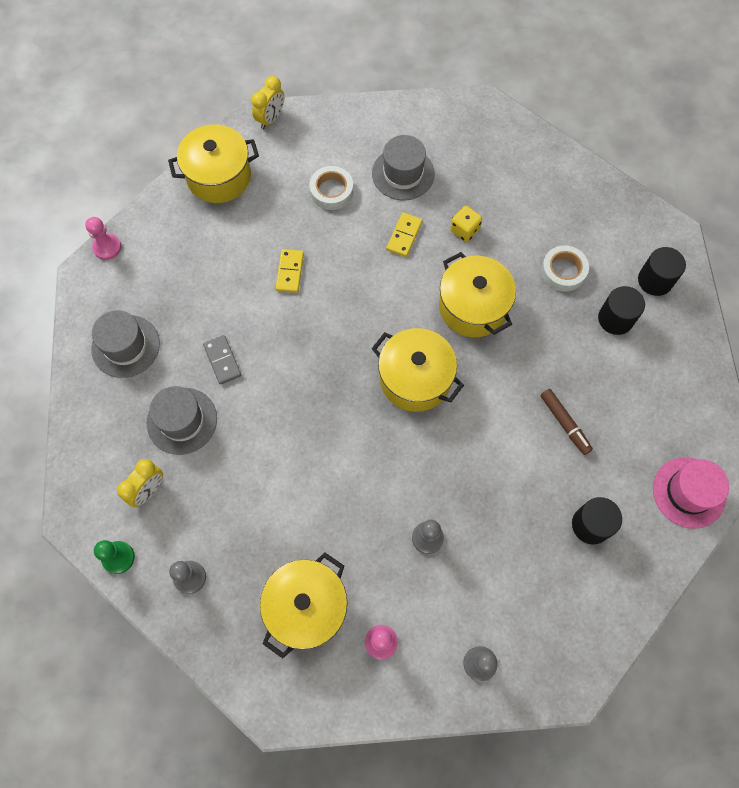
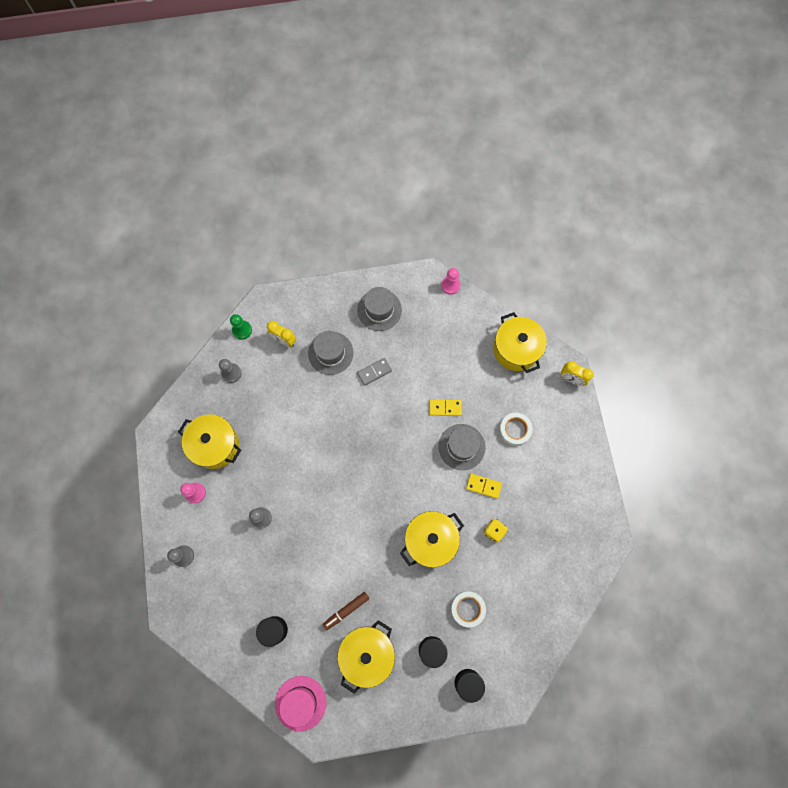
camera: 85 degrees right, 5 degrees up
grey hat [372,135,435,201] -> grey hat moved to [438,424,486,470]
yellow pot [372,328,464,412] -> yellow pot moved to [337,620,395,694]

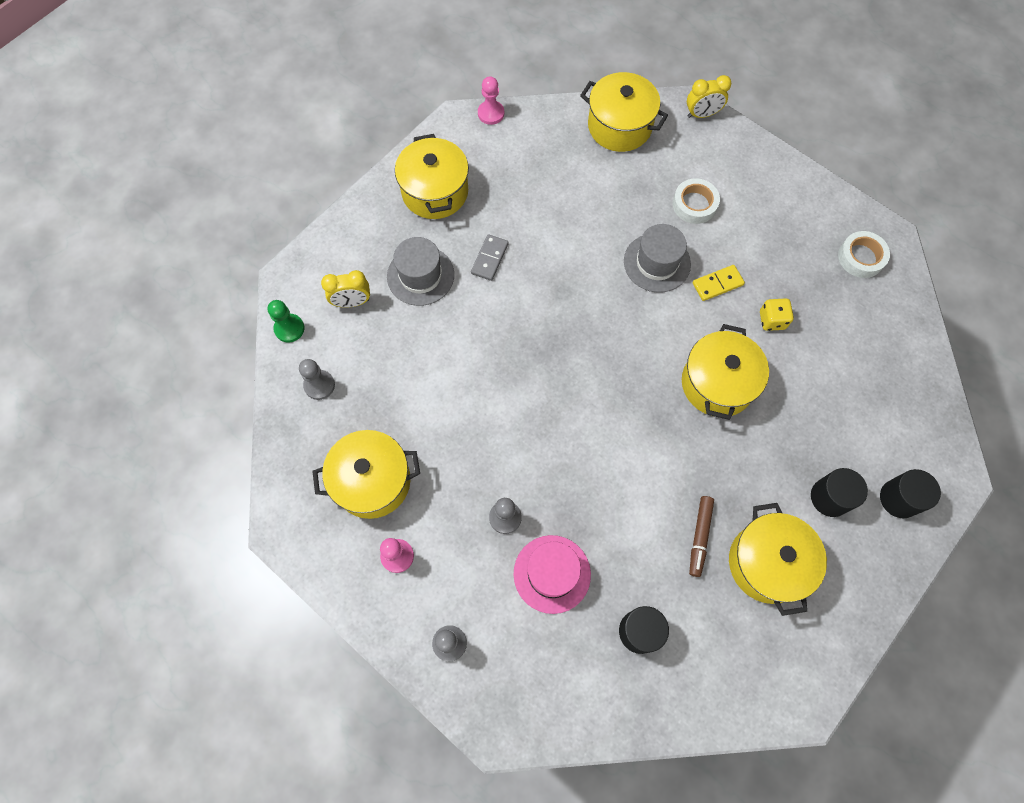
camera: 40 degrees left, 5 degrees down
pink hat [275,676,326,731] -> pink hat moved to [514,535,591,614]
grey hat [357,287,402,331] -> yellow pot [395,134,469,219]
yellow domino [429,399,462,416] -> none
white tape [451,591,486,628] -> white tape moved to [838,231,890,278]

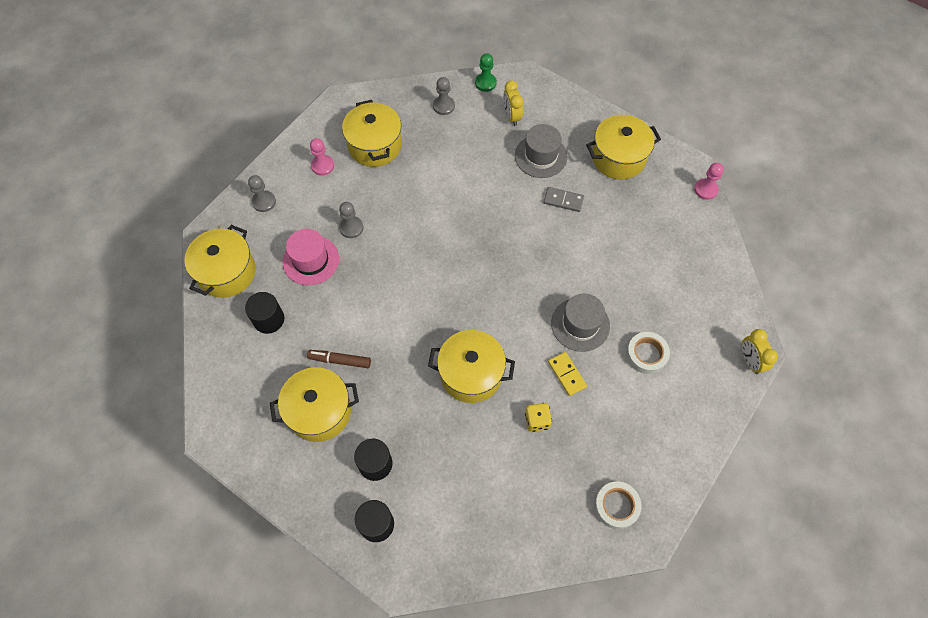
camera: 85 degrees right, 5 degrees down
yellow pot [580,72,668,152] -> yellow pot moved to [184,225,256,298]

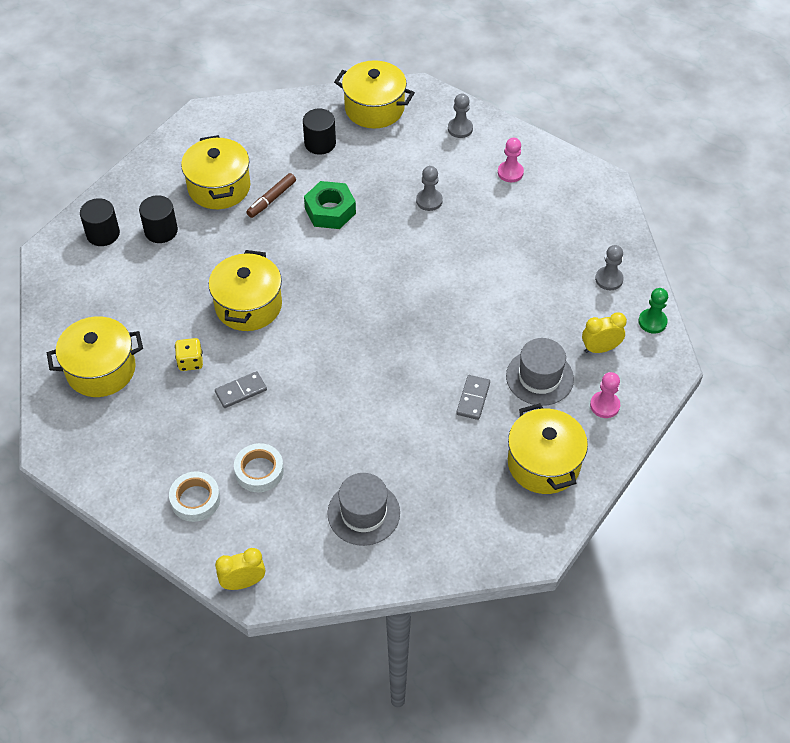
camera: 90 degrees right, 10 degrees down
pink hat [283,229,339,285] -> none
brown marker [307,350,371,368] -> brown marker turned 150 degrees counterclockwise [246,173,296,218]
yellow pot [342,100,402,167] -> yellow pot moved to [47,316,143,397]
yellow domino [548,352,587,396] -> grey domino [215,371,267,408]
grey hat [551,293,610,352] -> grey hat moved to [327,473,400,546]
white tape [594,481,642,529] -> white tape moved to [169,471,220,522]
pink pawn [694,163,724,200] -> pink pawn moved to [590,372,620,418]
none -> green nut [304,181,356,229]

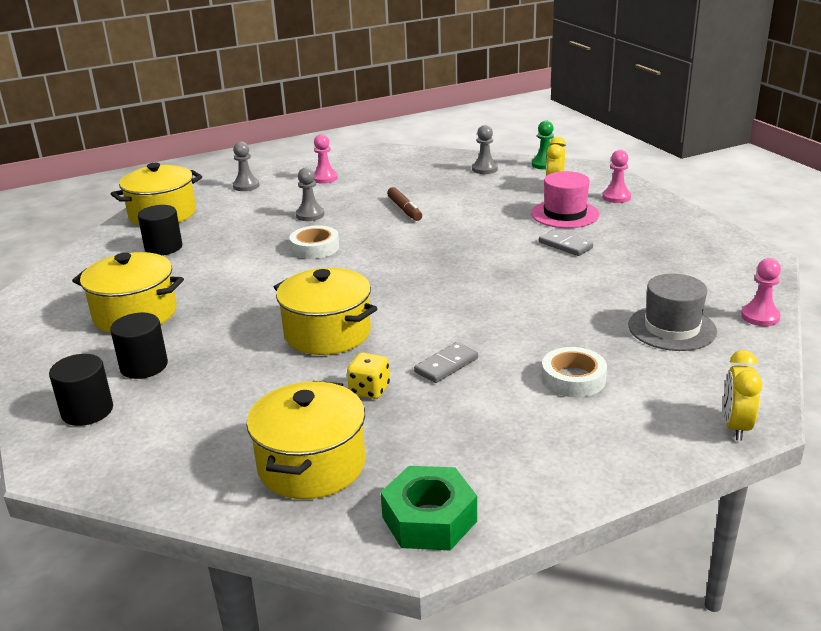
camera: 60 degrees left, 25 degrees down
white tape [169,471,220,522] -> white tape moved to [290,225,339,259]
grey domino [215,371,267,408] -> grey domino turned 45 degrees clockwise [414,342,478,383]
brown marker [246,173,296,218] -> brown marker moved to [387,187,422,221]
green nut [304,181,356,229] -> green nut moved to [381,466,477,551]
grey hat [506,338,574,406] -> pink hat [531,171,599,228]
yellow pot [508,403,588,494] -> none
none -> pink pawn [741,258,781,326]

